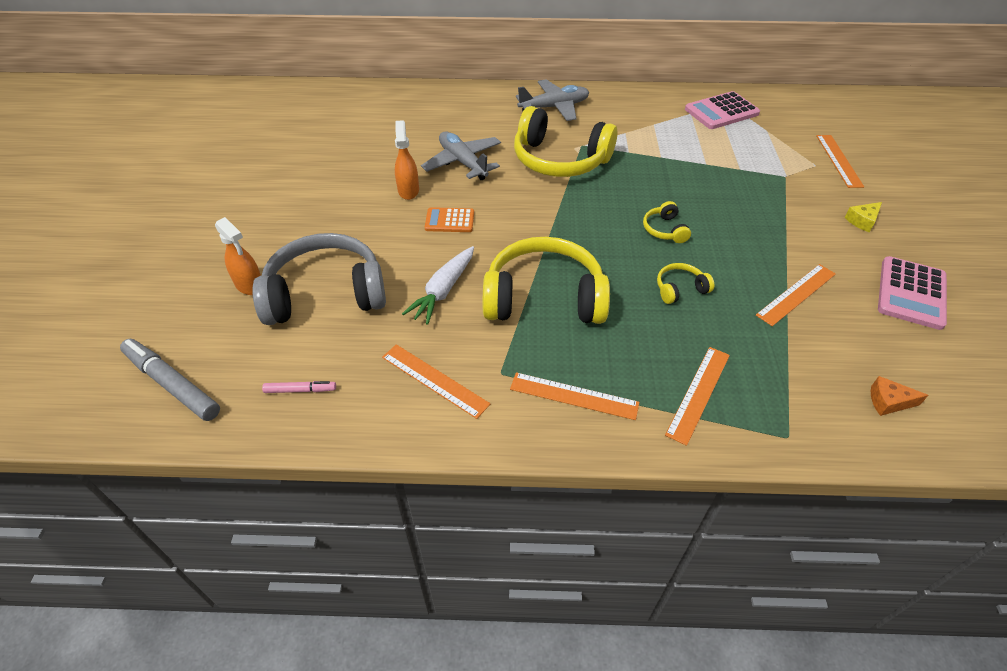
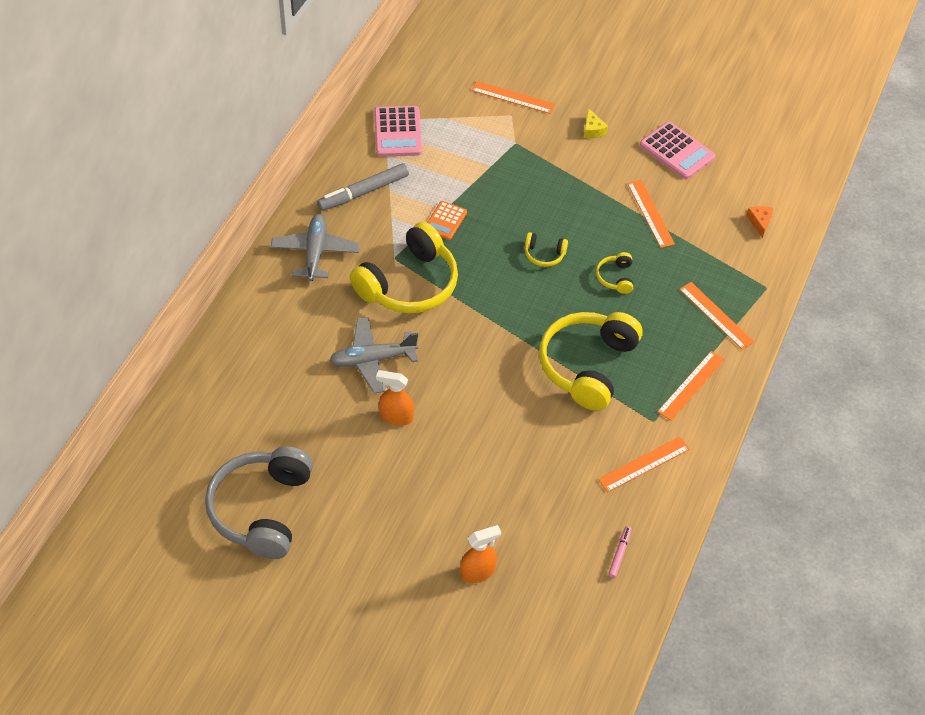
camera: 70 degrees left, 5 degrees up
grey marker [120,339,220,421] -> grey marker moved to [317,163,409,211]
grey headphones [252,233,386,325] -> grey headphones moved to [205,446,313,559]
white carrot [402,246,474,325] -> none
orange calculator [425,207,474,232] -> orange calculator moved to [427,201,467,240]
orange cheese [871,376,928,416] -> orange cheese turned 150 degrees clockwise [746,206,774,238]

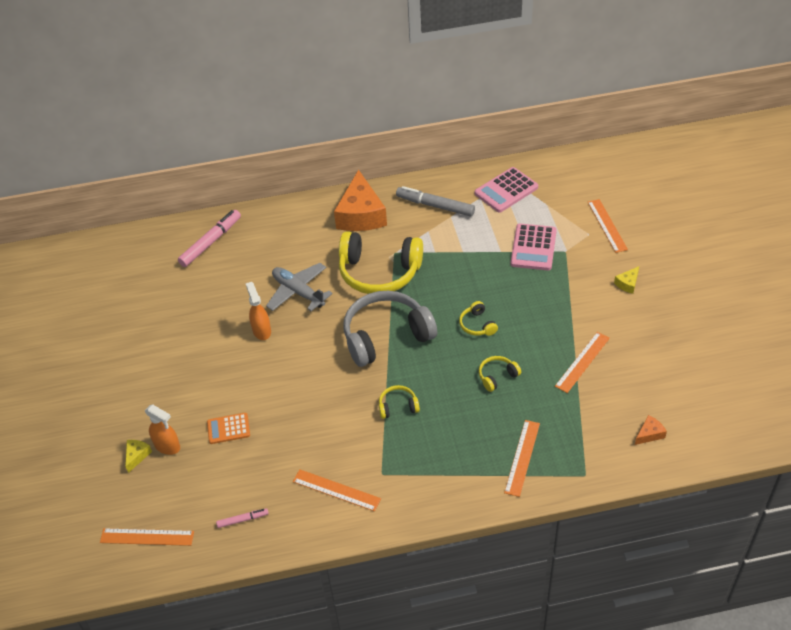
camera: 60 degrees right, 5 degrees down
grey headphones [205,446,313,559] -> grey headphones moved to [344,291,437,367]
grey plane [271,214,360,281] -> orange cheese [334,170,387,231]
orange calculator [427,201,467,240] -> orange calculator moved to [207,413,250,444]
yellow headphones [539,312,643,411] -> yellow headphones [379,385,420,419], size x0.43
pink calculator [640,122,715,180] -> pink calculator moved to [511,223,557,270]
orange ruler [657,351,725,421] -> orange ruler moved to [100,528,194,546]
none -> yellow cheese [125,440,152,473]
none -> pink marker [178,210,241,267]

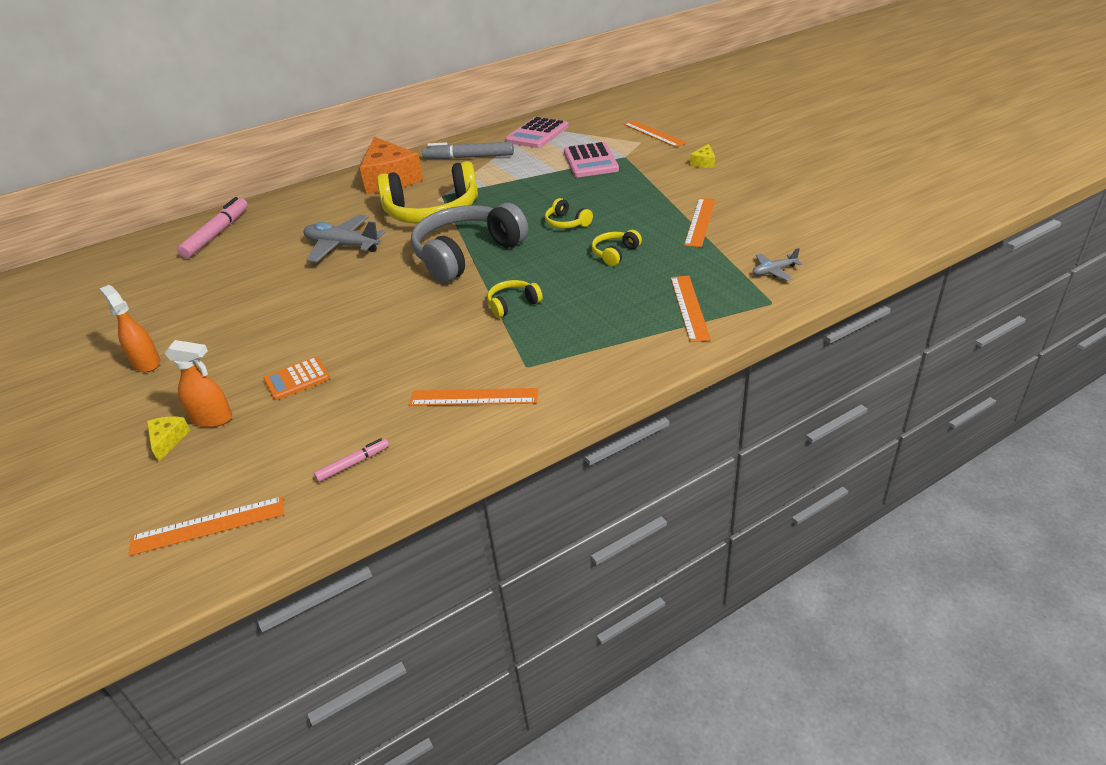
camera: 20 degrees left, 10 degrees down
orange spray bottle [246,282,271,340] -> orange spray bottle moved to [99,285,160,372]
orange cheese [635,415,667,445] -> none
none -> grey plane [753,248,802,281]

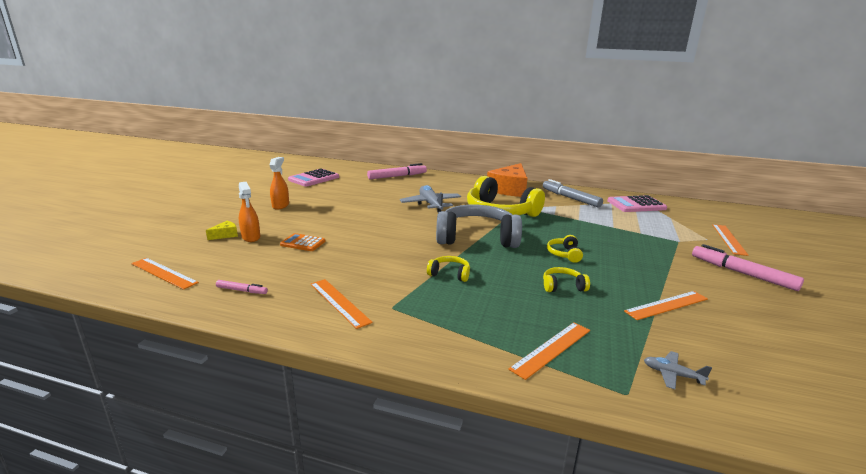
camera: 45 degrees right, 15 degrees down
pink calculator [564,142,619,177] -> pink calculator moved to [288,169,339,187]
yellow cheese [690,144,715,168] -> pink marker [692,244,804,291]

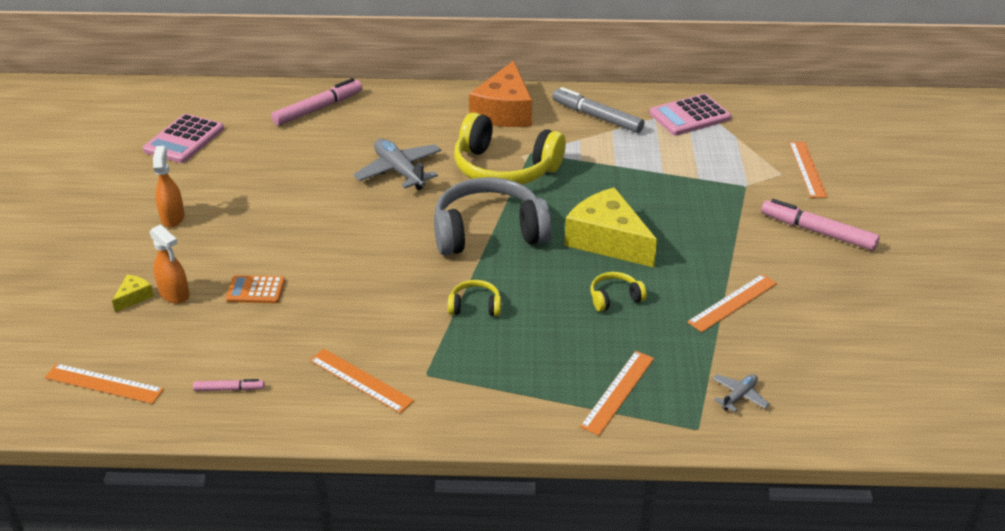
camera: 15 degrees left, 15 degrees up
yellow headphones [547,235,583,263] -> yellow cheese [565,187,657,267]
grey plane [644,351,712,389] -> grey plane turned 120 degrees clockwise [713,374,770,412]

